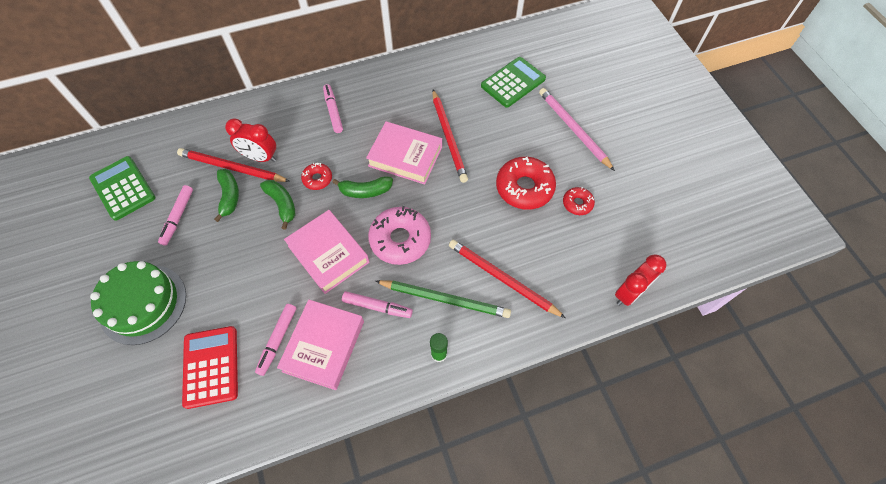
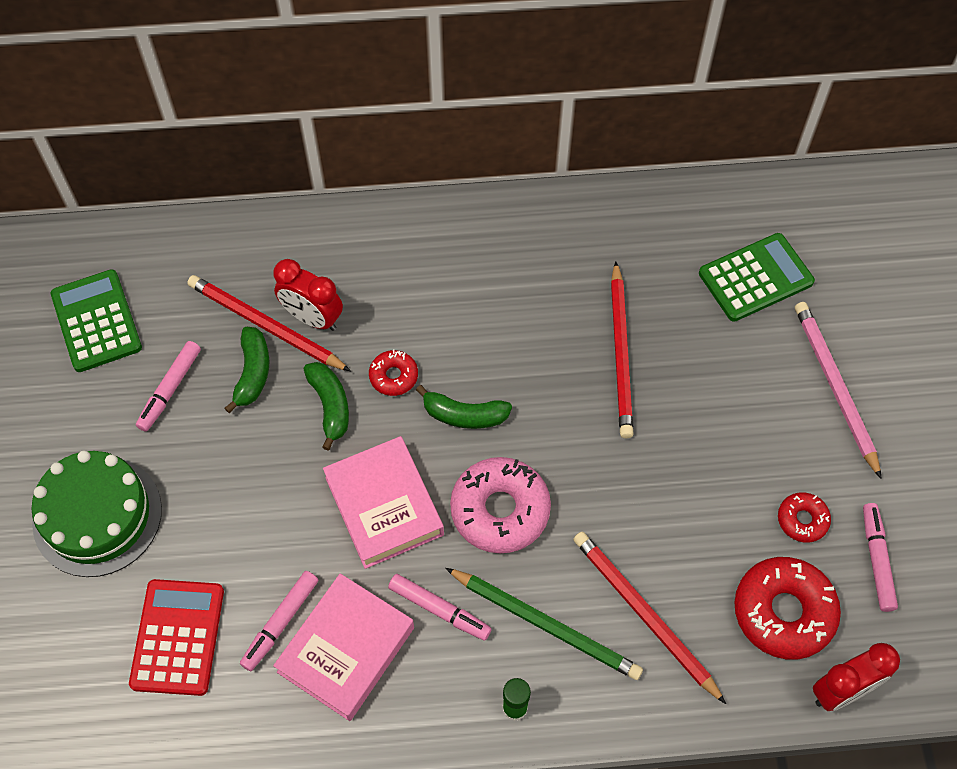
camera: 15 degrees right, 0 degrees up
pink marker [323,84,343,133] -> pink marker moved to [863,503,898,612]
pink book [366,121,442,185] -> none
red donut [496,157,556,210] -> red donut moved to [734,557,841,660]

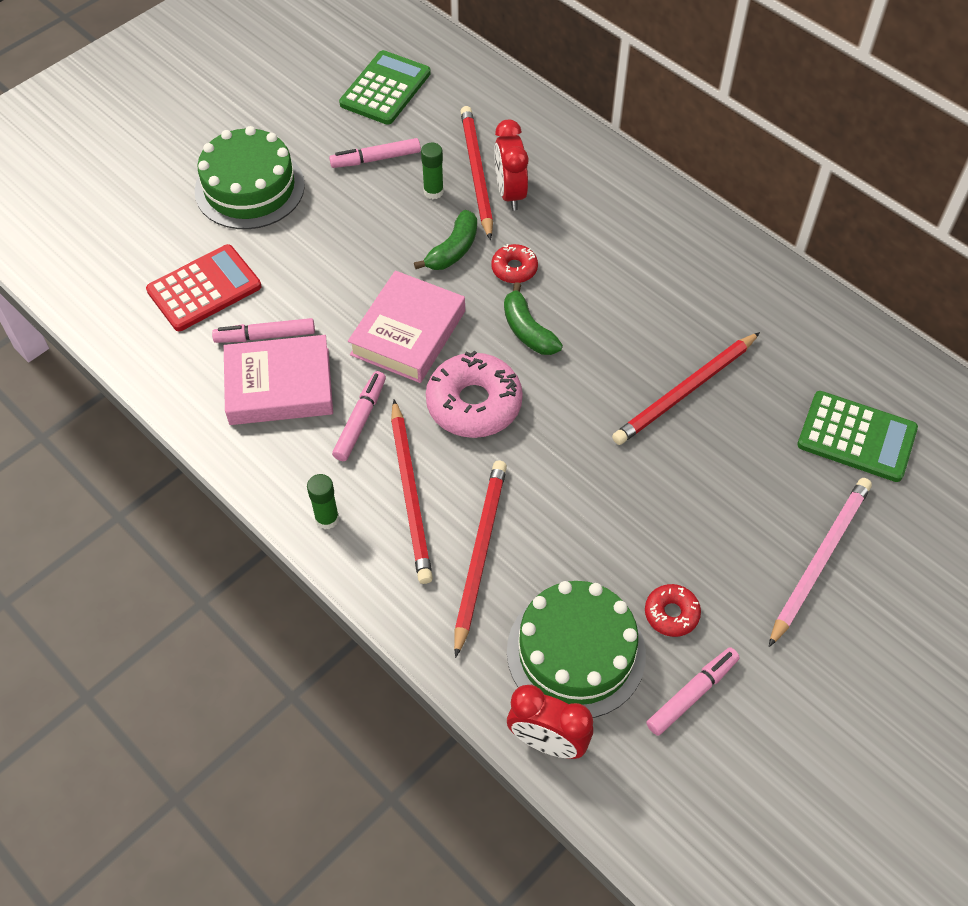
camera: 50 degrees right, 5 degrees down
green banana [224,327,269,413] -> green glue stick [421,143,444,199]
pink marker [388,574,492,641] -> pink marker turned 150 degrees counterclockwise [332,371,386,461]
green pencil [445,568,643,680] -> red pencil [391,399,433,584]
red donut [734,557,841,660] -> green cake [507,581,646,718]

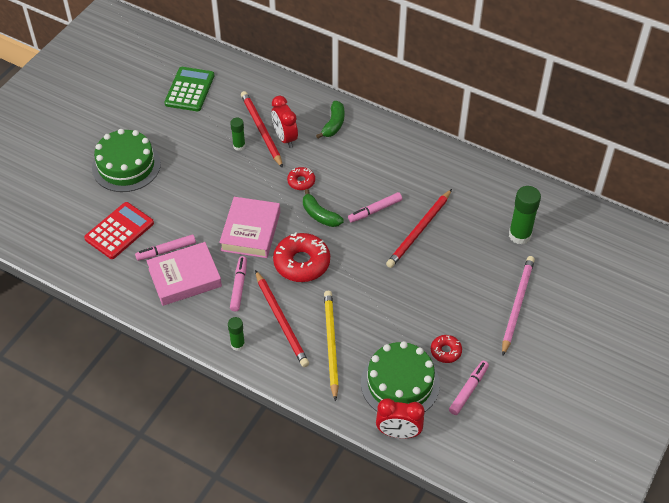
camera: 15 degrees left, 5 degrees down
pink marker [329,138,421,168] -> pink marker moved to [348,192,402,223]
green banana [414,210,477,270] -> green banana moved to [316,101,344,138]
pink donut [426,350,523,438] -> red donut [273,232,330,282]
red pencil [454,461,507,658] -> yellow pencil [324,291,339,401]
green calculator [797,391,918,482] -> green glue stick [509,186,541,244]

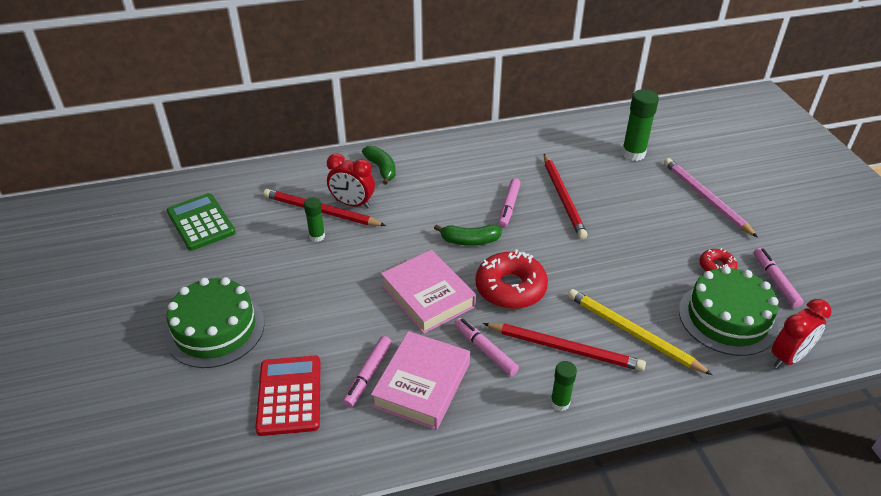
camera: 45 degrees left, 10 degrees down
red donut [287,167,315,190] -> none

